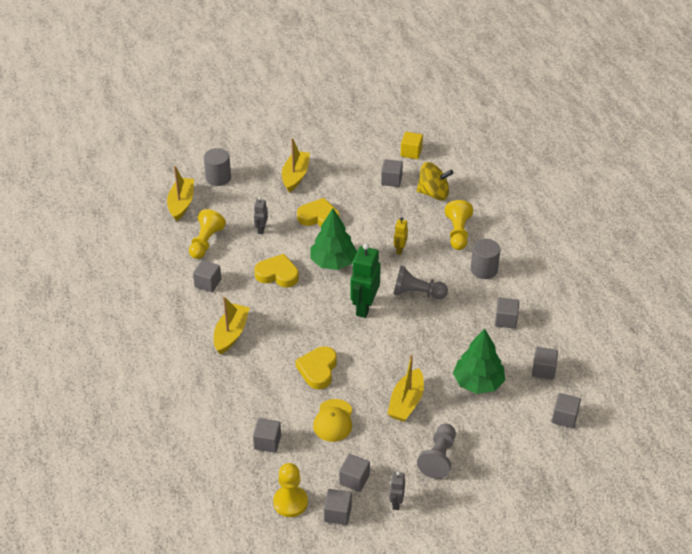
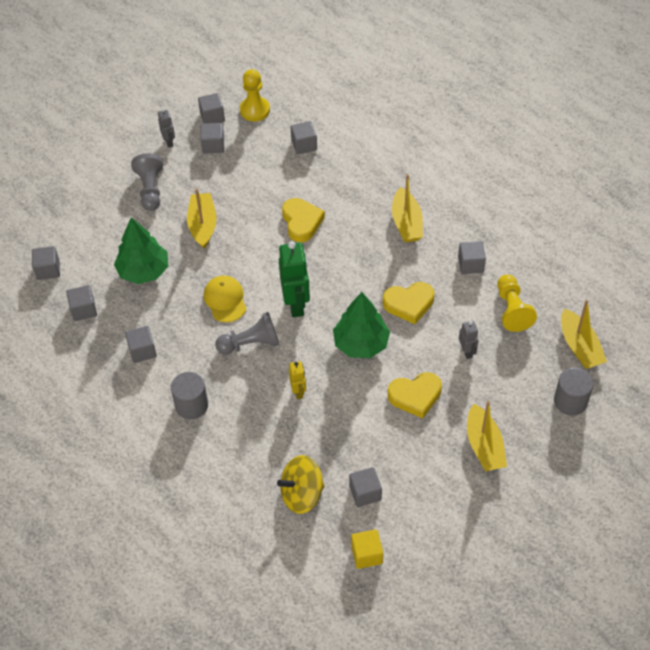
camera: 155 degrees right, 10 degrees up
yellow cap [313,399,352,442] -> yellow cap moved to [204,276,246,322]
yellow pawn [445,200,473,250] -> none

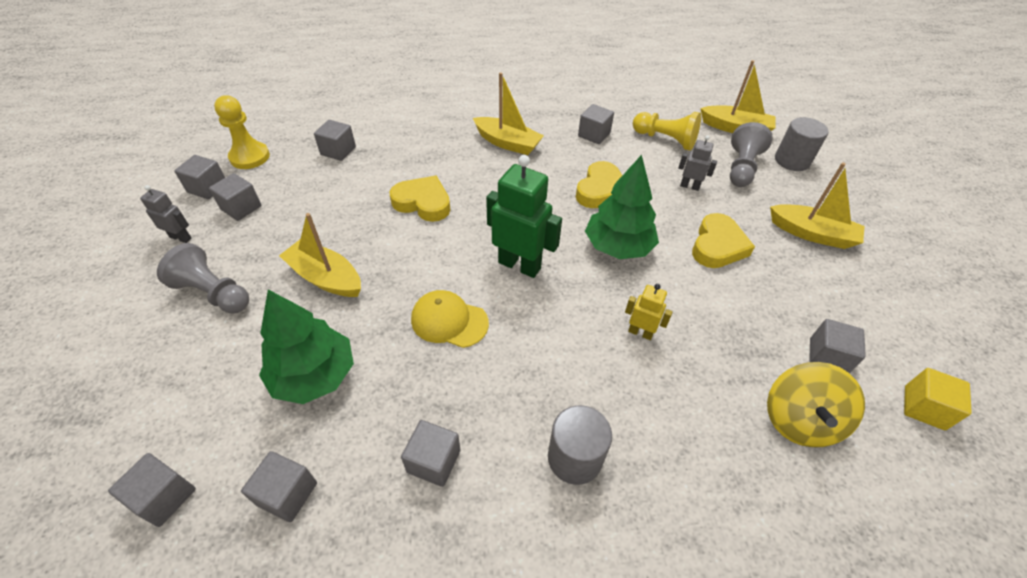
camera: 55 degrees left, 5 degrees down
grey pawn [215,312,279,354] -> grey pawn moved to [730,122,773,187]

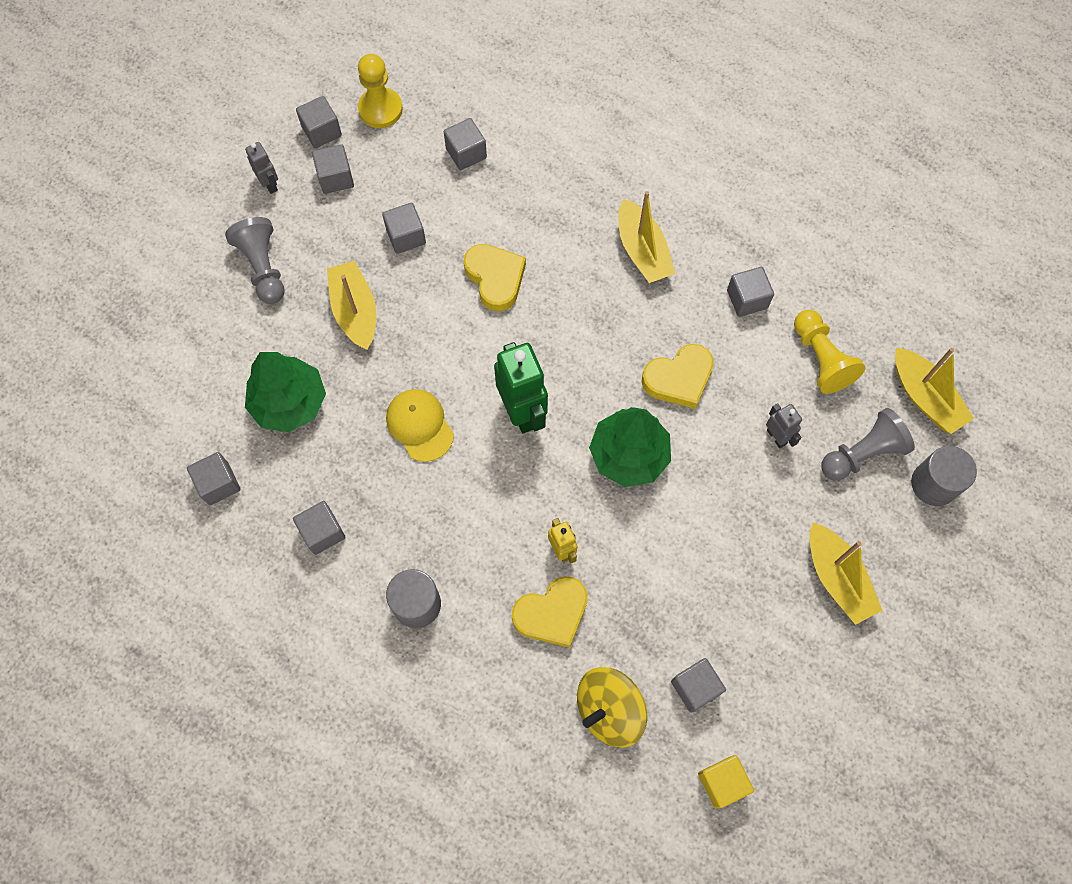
camera: 40 degrees right, 20 degrees up
grey cube [108,453,196,527] -> grey cube moved to [382,203,426,254]
yellow heart [692,213,755,268] -> yellow heart moved to [512,576,588,648]

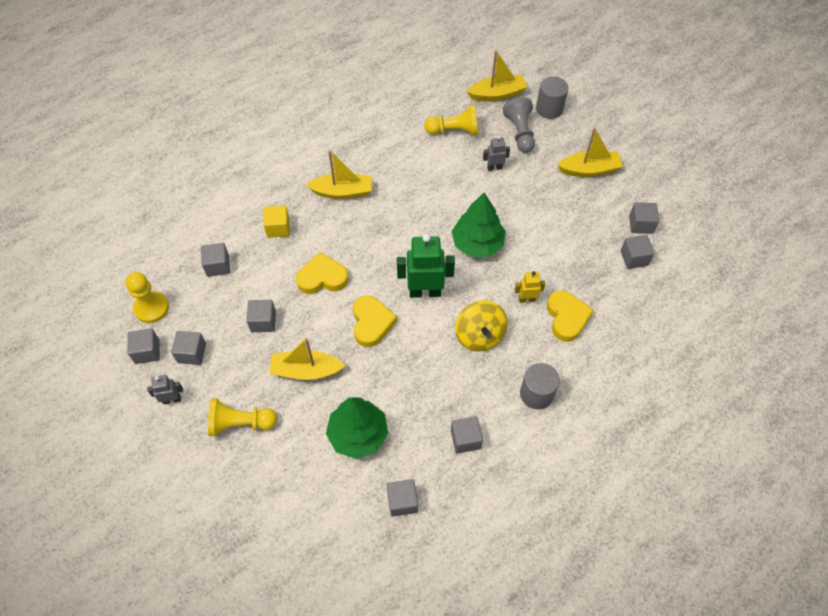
camera: 70 degrees left, 10 degrees down
grey pawn [225,217,285,304] -> yellow pawn [208,398,277,436]
yellow cap [386,389,454,462] -> none
yellow spinning top [577,667,647,748] -> yellow spinning top moved to [455,300,508,352]
yellow heart [642,344,714,409] -> yellow heart moved to [353,295,397,347]
yellow cube [698,755,754,808] -> yellow cube moved to [263,206,290,238]
grey cube [727,267,774,317] -> grey cube moved to [629,202,659,234]

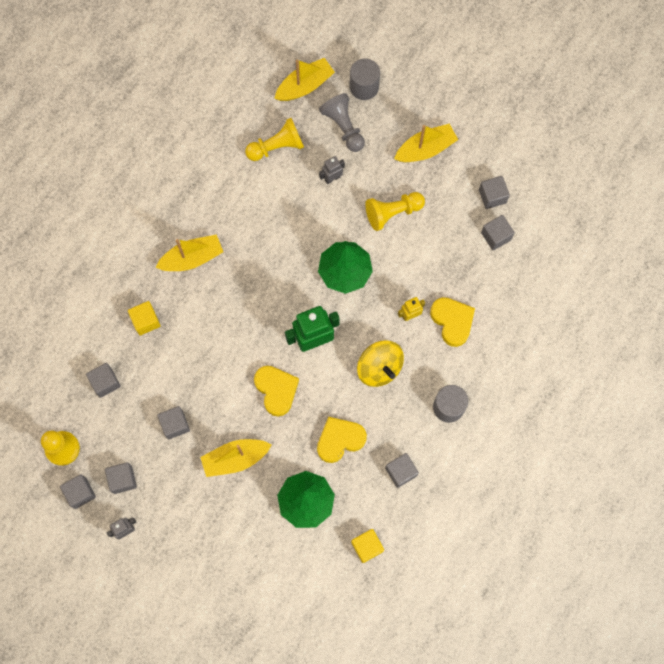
camera: 20 degrees left, 15 degrees up
yellow pawn [208,398,277,436] -> yellow pawn moved to [365,192,425,231]
yellow heart [296,252,348,294] -> yellow heart moved to [317,417,367,463]
grey cube [387,479,418,517] -> yellow cube [351,529,384,563]

